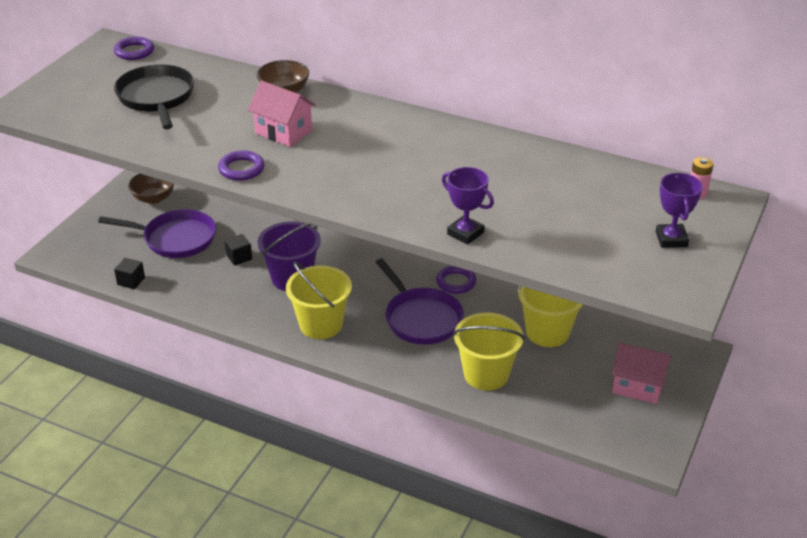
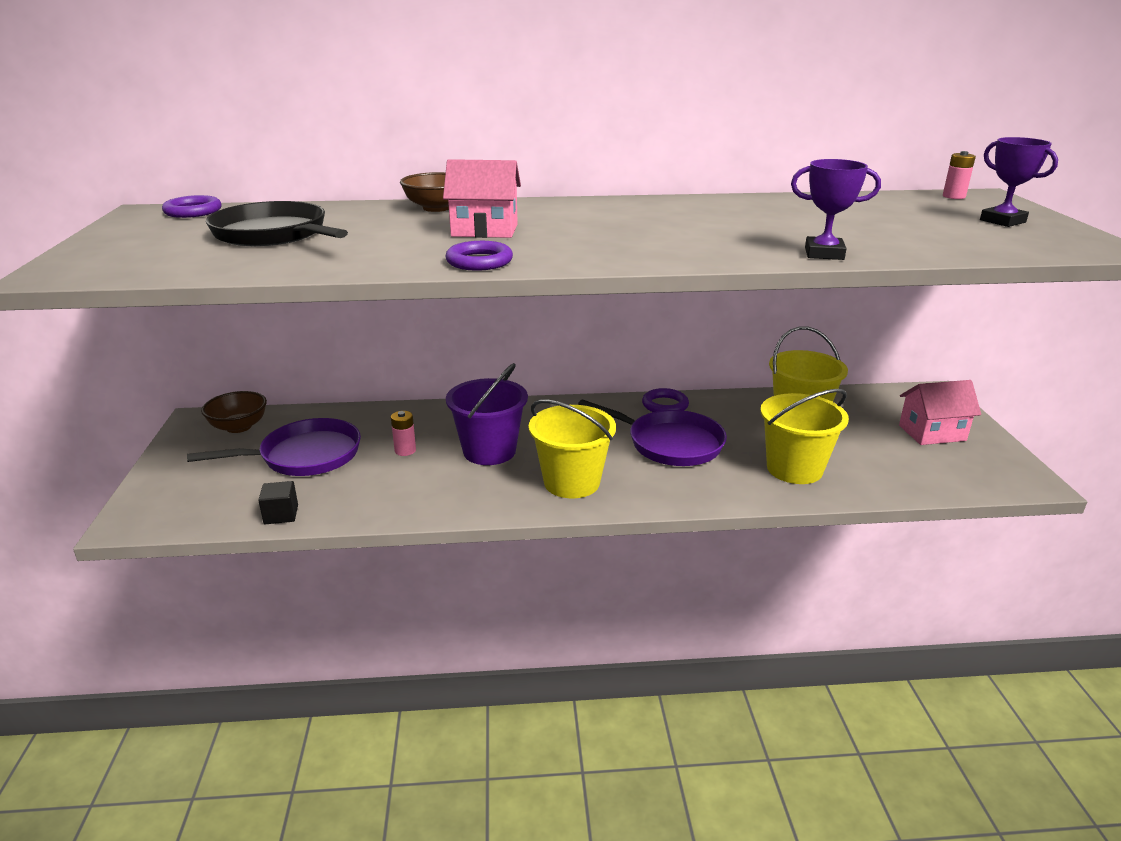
camera: 30 degrees left, 10 degrees down
black cube [225,234,252,266] -> pink battery [391,411,416,456]

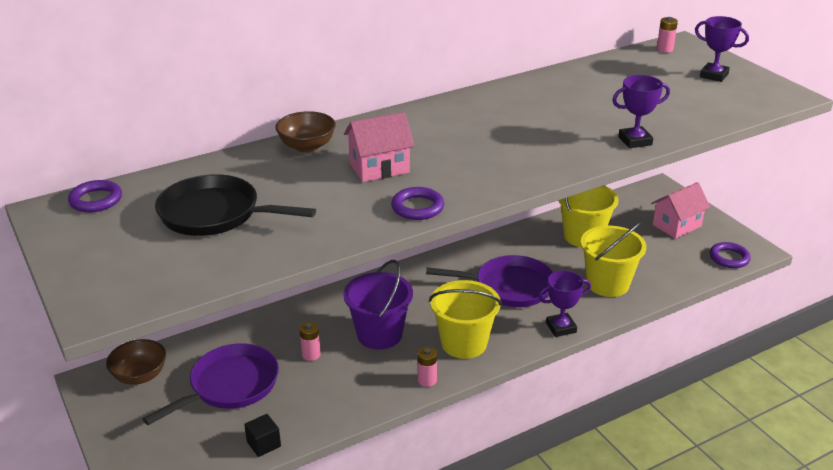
camera: 25 degrees left, 5 degrees up
purple ring [642,388,689,412] -> purple ring moved to [710,242,751,268]
none -> pink battery [417,347,437,387]
none -> purple trophy [538,270,591,337]

